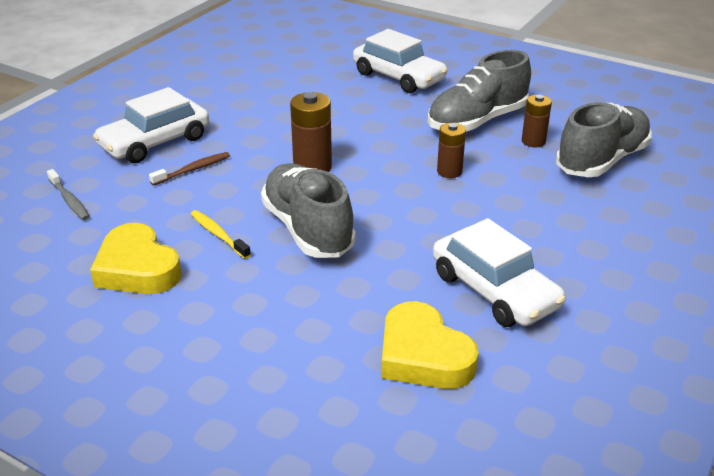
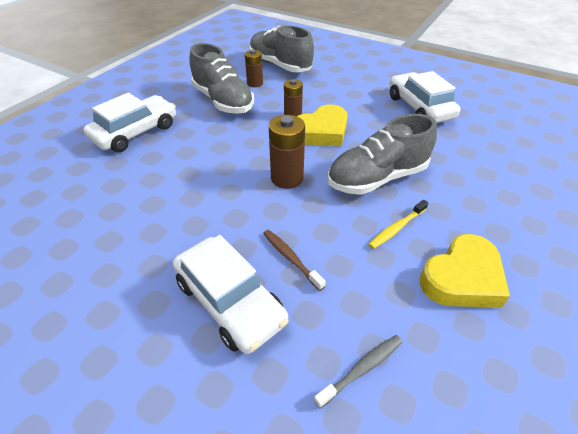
camera: 90 degrees left, 10 degrees up
yellow heart [381,301,479,389] -> yellow heart moved to [297,104,348,146]
white car [433,218,566,327] -> white car turned 75 degrees counterclockwise [390,71,460,123]

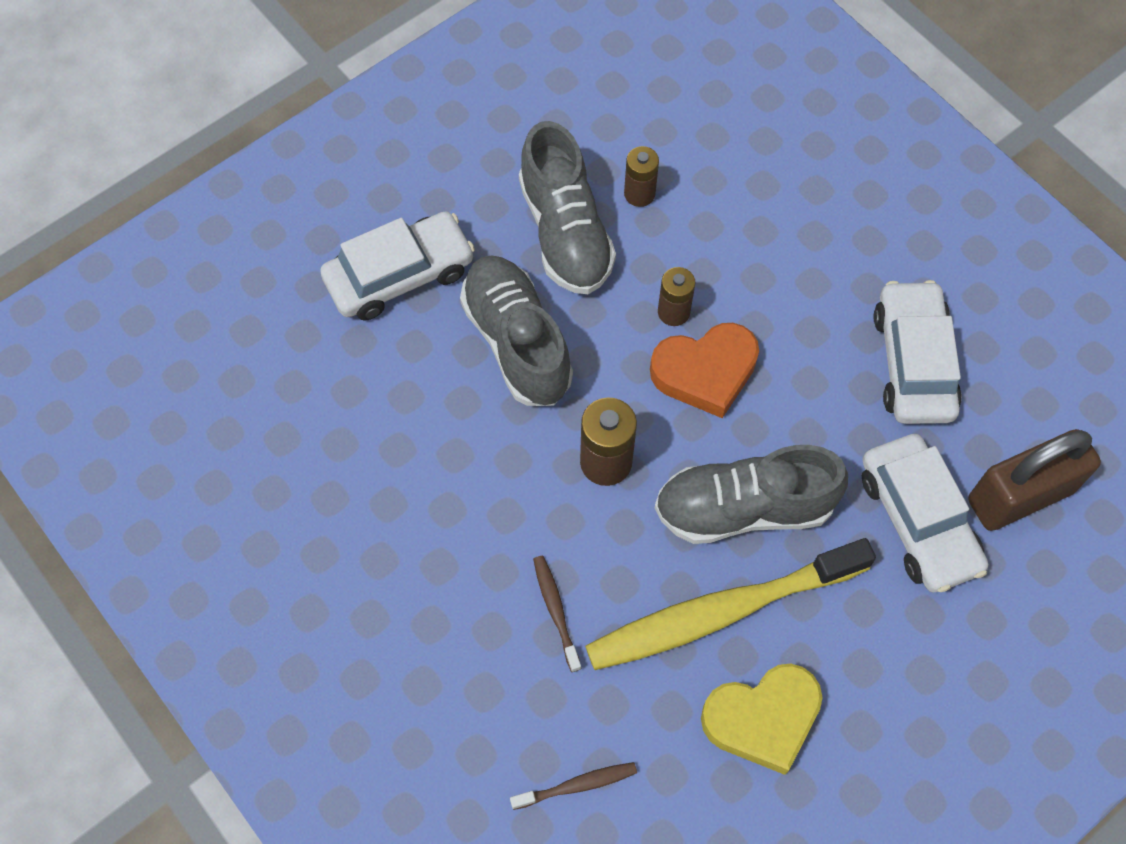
camera: 20 degrees right, 20 degrees up
white car [173,235,289,354] -> white car moved to [862,434,988,592]
grey shoe [249,25,314,72] -> grey shoe moved to [460,255,573,406]
yellow heart [297,104,348,146] -> orange heart [650,323,759,418]
grey toothbrush [314,335,402,409] -> brown toothbrush [510,762,637,810]
yellow toothbrush [368,200,428,249] -> yellow toothbrush [585,538,876,670], size x2.43
none -> brown padlock [968,429,1101,531]

